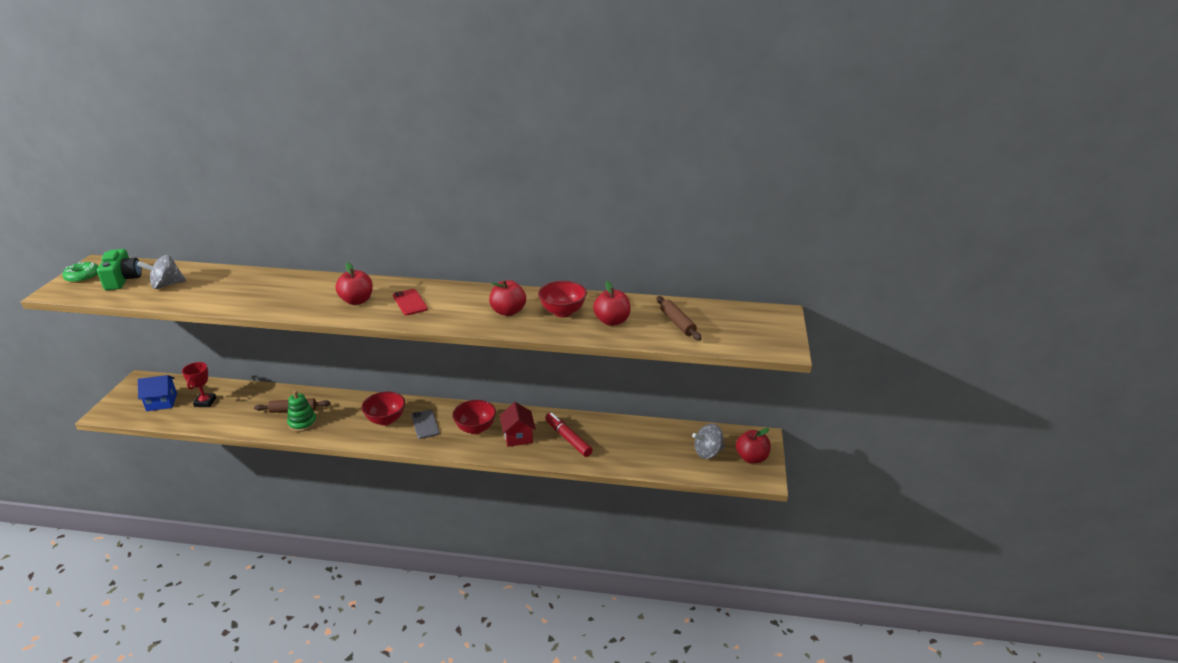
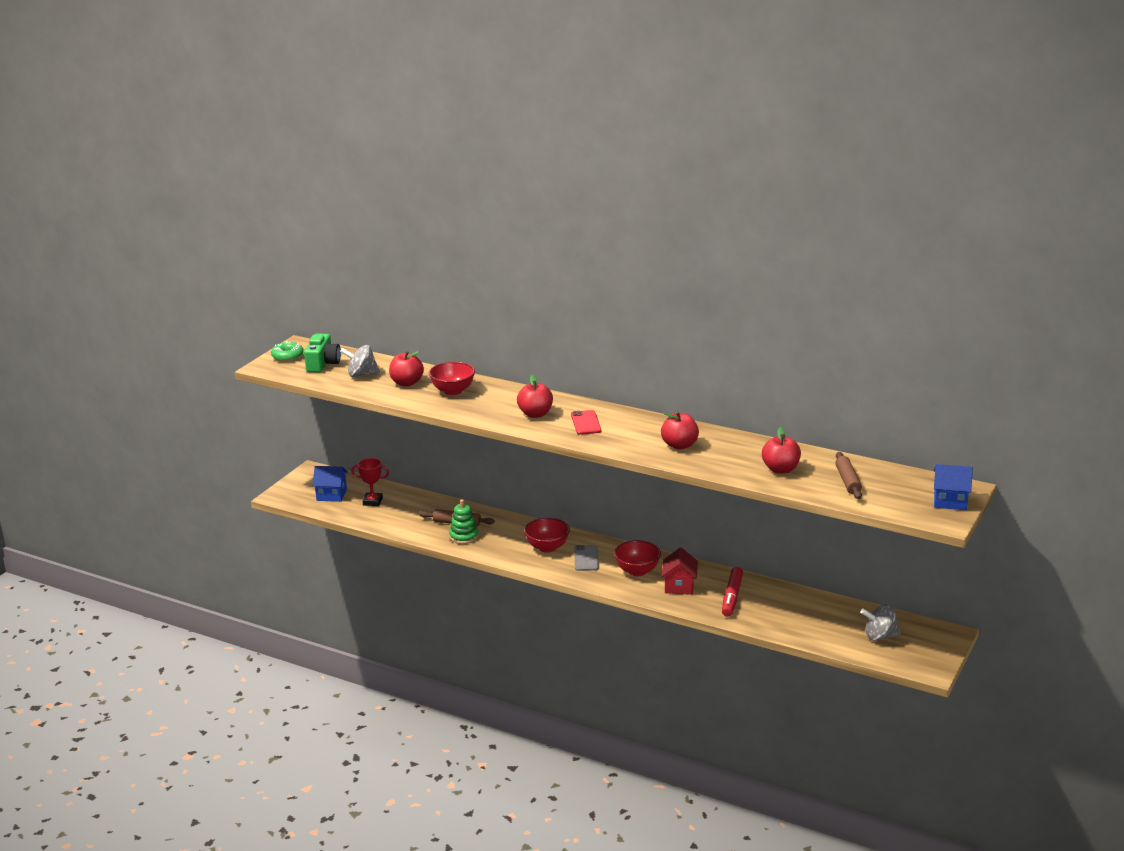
camera: 20 degrees right, 5 degrees down
red trophy [182,362,216,407] -> red trophy turned 75 degrees clockwise [351,458,389,506]
red bowl [538,281,587,317] -> red bowl moved to [429,362,475,395]
red marker [545,413,592,457] -> red marker turned 150 degrees counterclockwise [722,567,743,617]
red apple [736,428,771,464] -> red apple moved to [389,351,424,386]
none -> blue house [934,464,973,510]

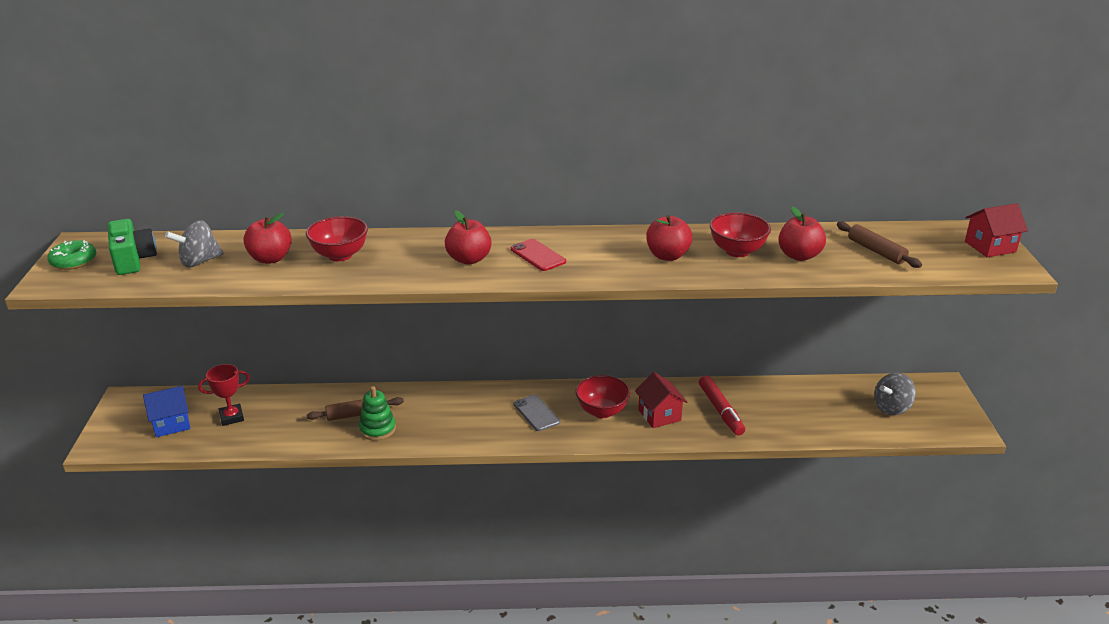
camera: 30 degrees left, 5 degrees up
red bowl [524,518,570,553] -> red bowl moved to [710,212,771,257]
blue house [934,464,973,510] -> red house [965,203,1028,257]

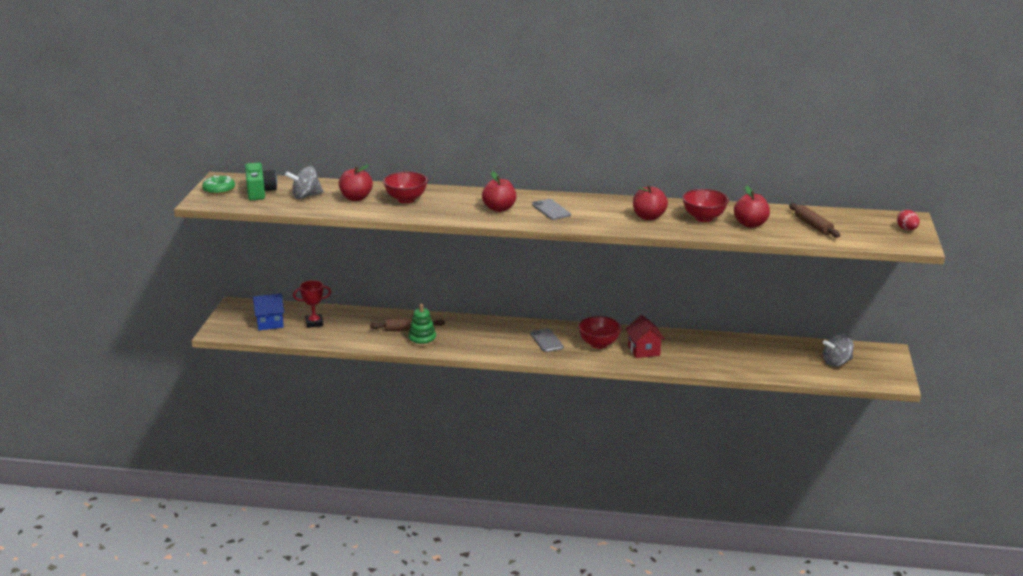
camera: 10 degrees right, 5 degrees down
red phone [511,239,566,271] -> grey phone [532,199,571,220]
red marker [699,375,745,435] -> none
red house [965,203,1028,257] -> red egg [897,210,920,230]

